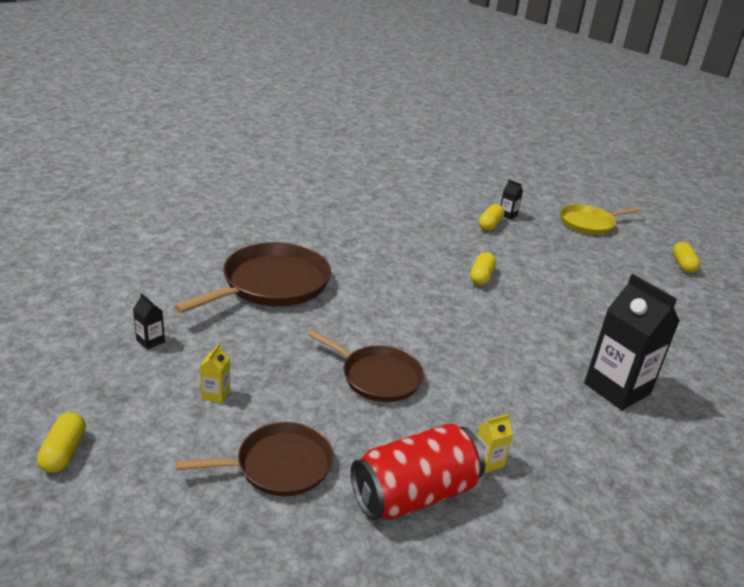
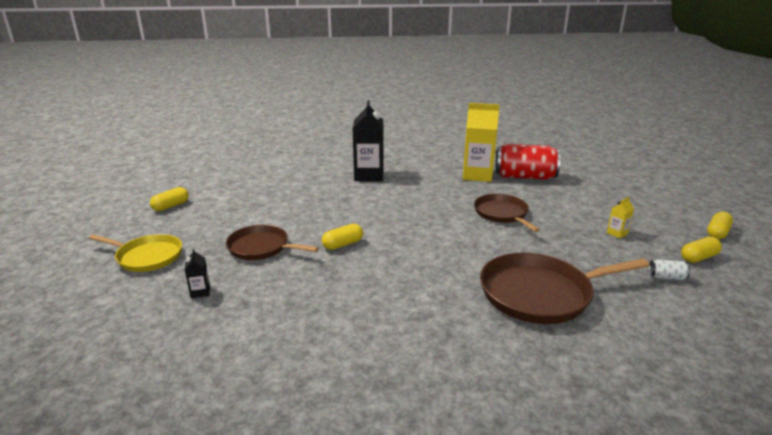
camera: 140 degrees left, 5 degrees down
black carton [133,293,165,350] -> white can [649,259,690,280]
brown pan [176,422,333,496] -> brown pan moved to [226,225,319,260]
yellow carton [477,414,513,473] -> yellow carton [463,103,500,182], size x2.35
yellow capsule [479,204,505,231] -> yellow capsule moved to [681,237,722,263]

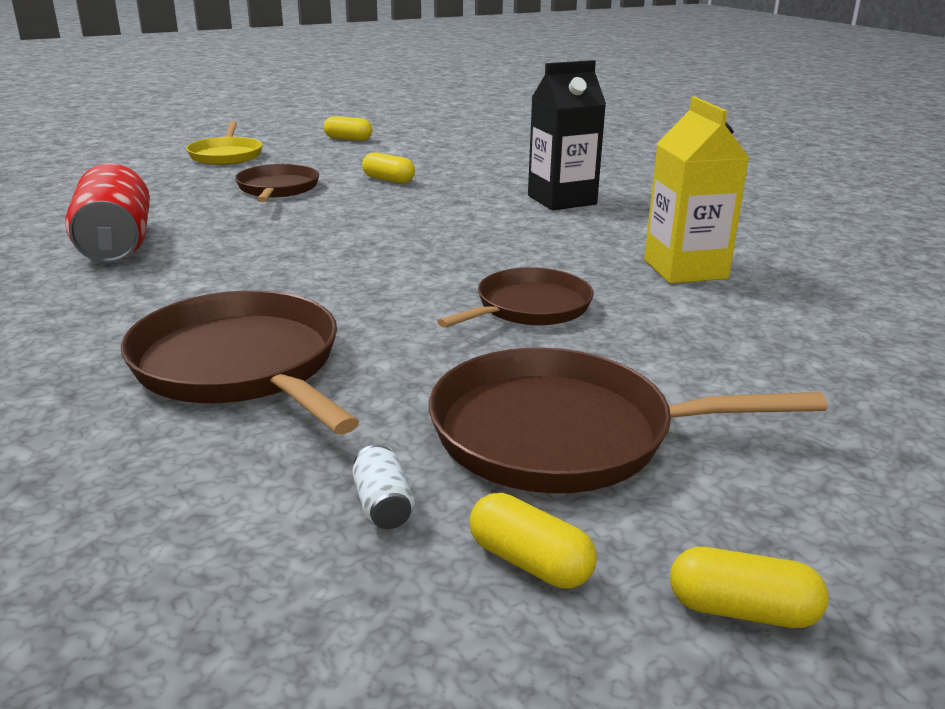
camera: 65 degrees right, 0 degrees up
black carton [185,248,210,298] -> none
yellow capsule [322,224,363,250] -> yellow capsule moved to [362,152,415,183]
red can [495,144,561,180] -> red can moved to [65,163,150,263]
yellow carton [607,197,634,239] -> brown pan [429,348,827,493]

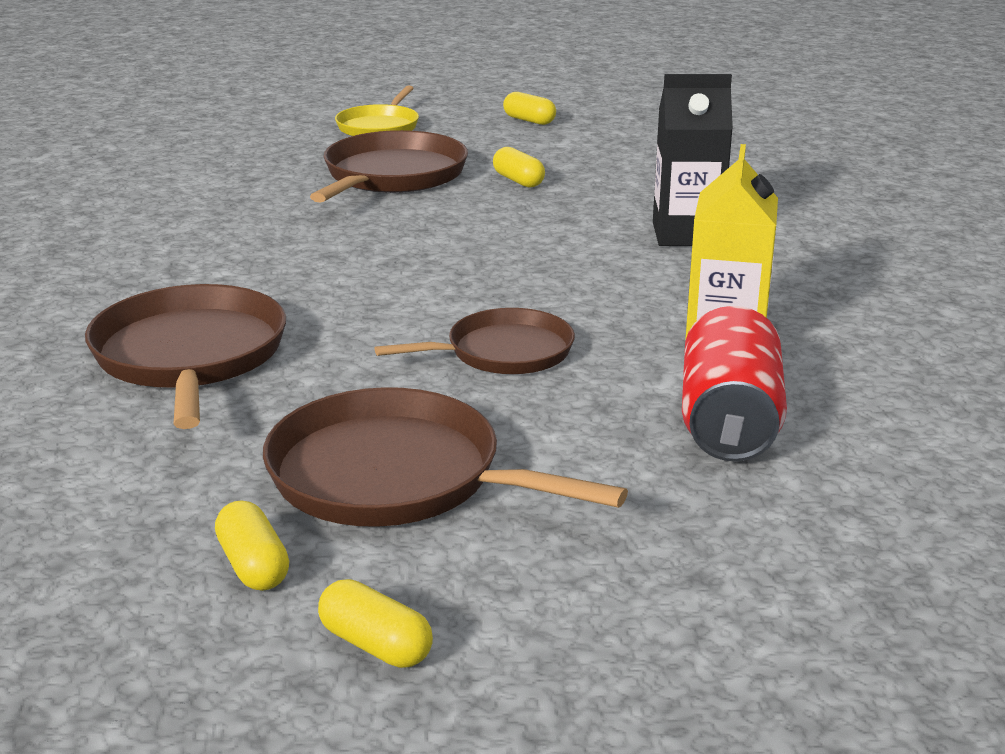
camera: 25 degrees right, 0 degrees up
red can [65,163,150,263] -> red can moved to [682,306,787,461]
brown pan [235,164,319,202] -> brown pan [310,130,468,203], size x1.56
white can [352,445,414,529] -> none

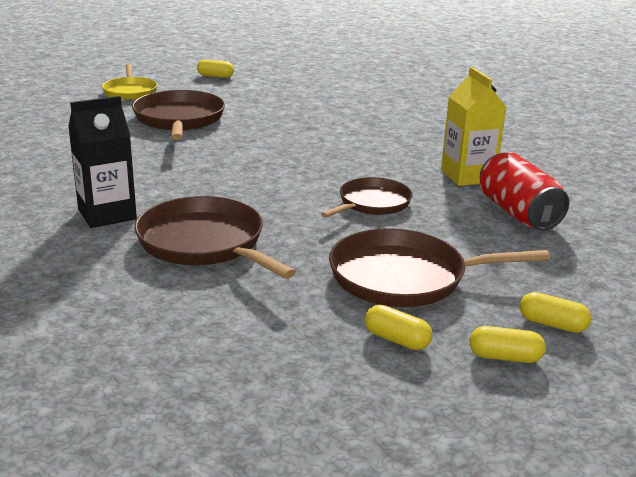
camera: 30 degrees left, 0 degrees up
yellow capsule [493,147,545,187] -> yellow capsule moved to [520,292,591,333]
black carton [653,74,733,246] -> black carton moved to [68,96,137,228]

